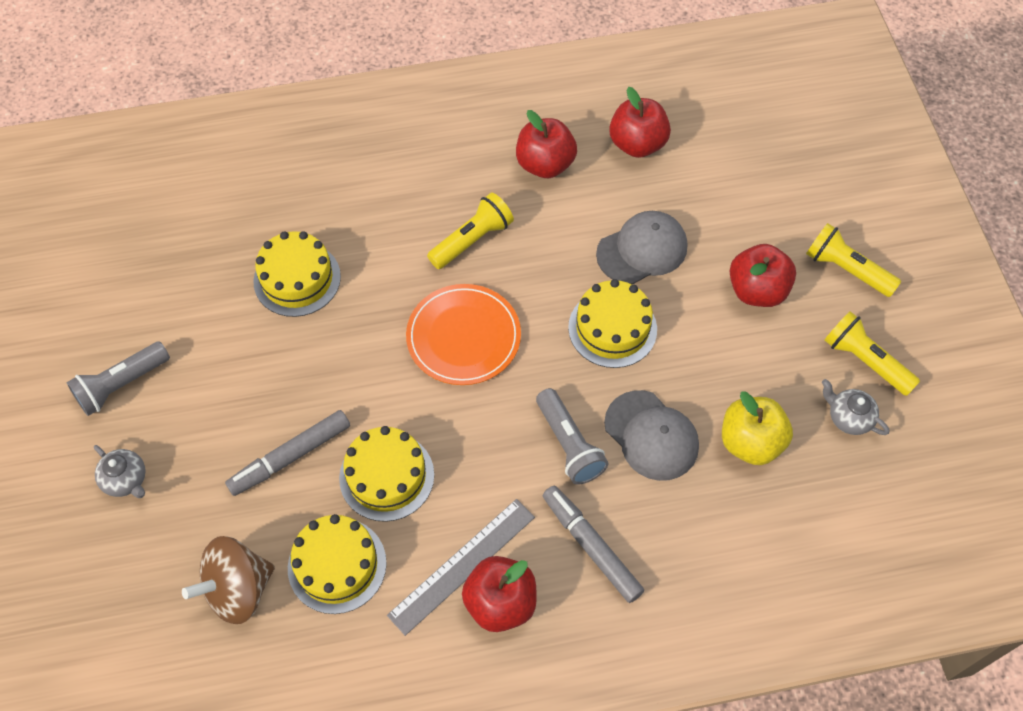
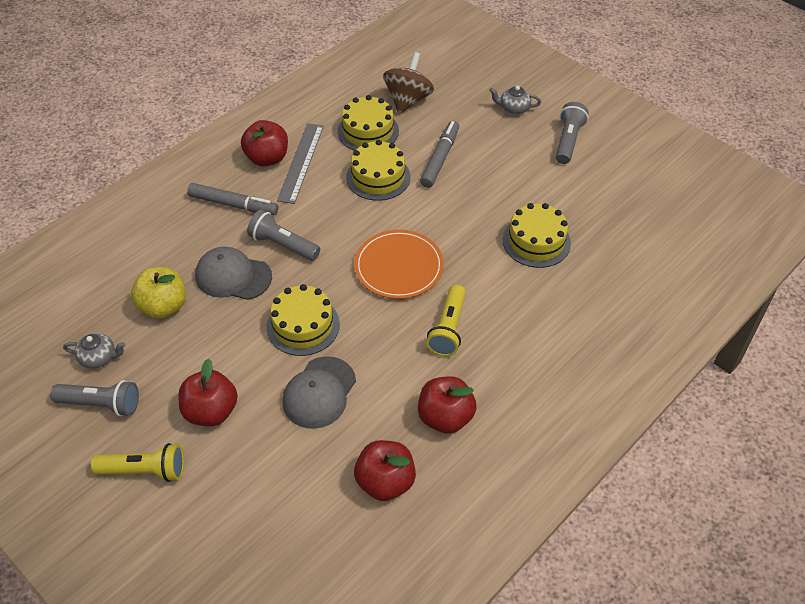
camera: 145 degrees right, 10 degrees down
yellow flashlight [824,311,920,396] -> grey flashlight [50,380,139,417]

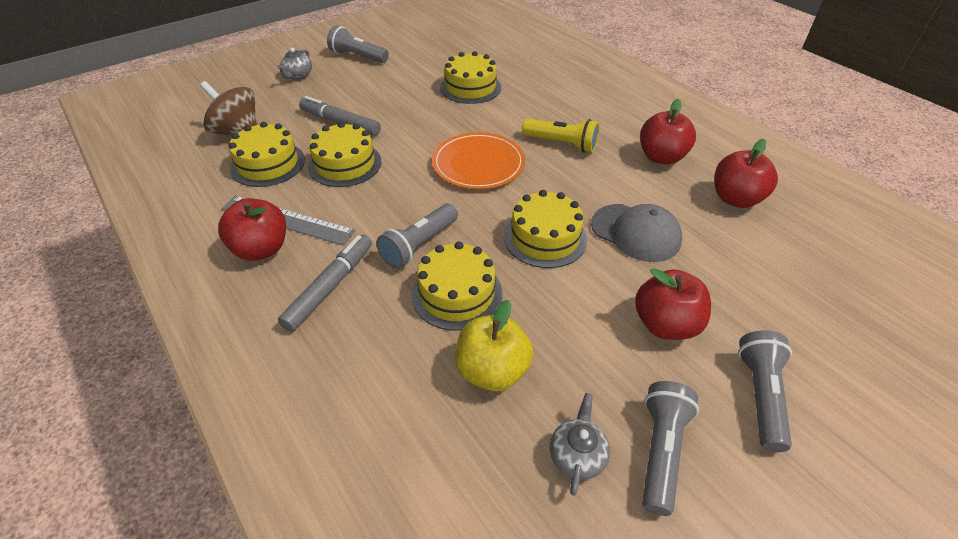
camera: 80 degrees left, 5 degrees down
yellow flashlight [91,443,184,482] -> grey flashlight [738,330,792,452]
grey cap [195,247,272,300] -> yellow cake [411,242,502,331]

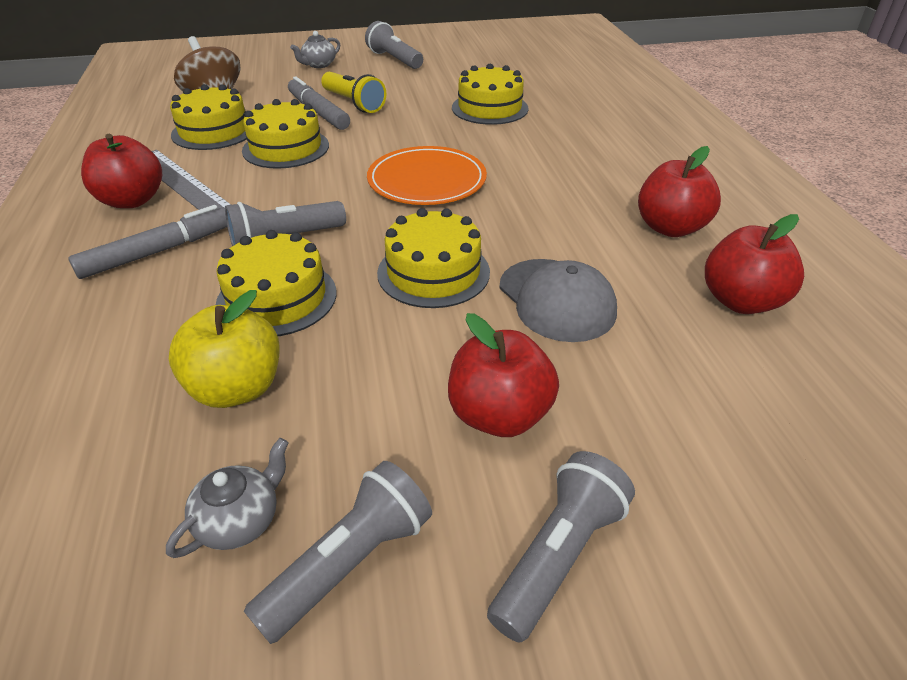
camera: 25 degrees right, 5 degrees down
yellow flashlight [522,119,600,153] -> yellow flashlight moved to [321,72,386,113]

